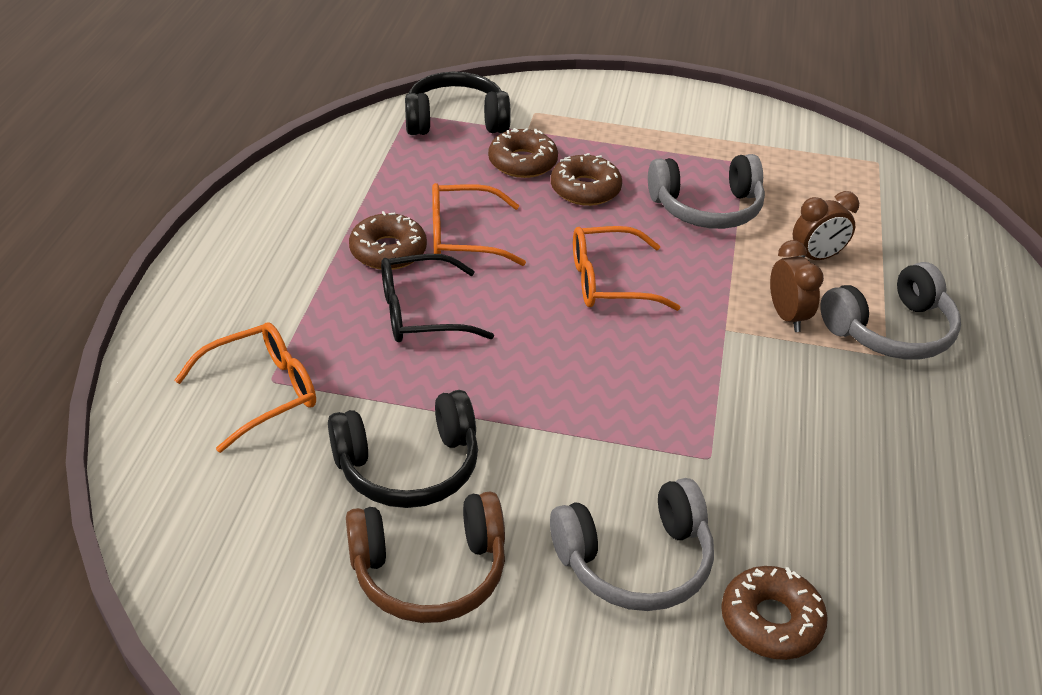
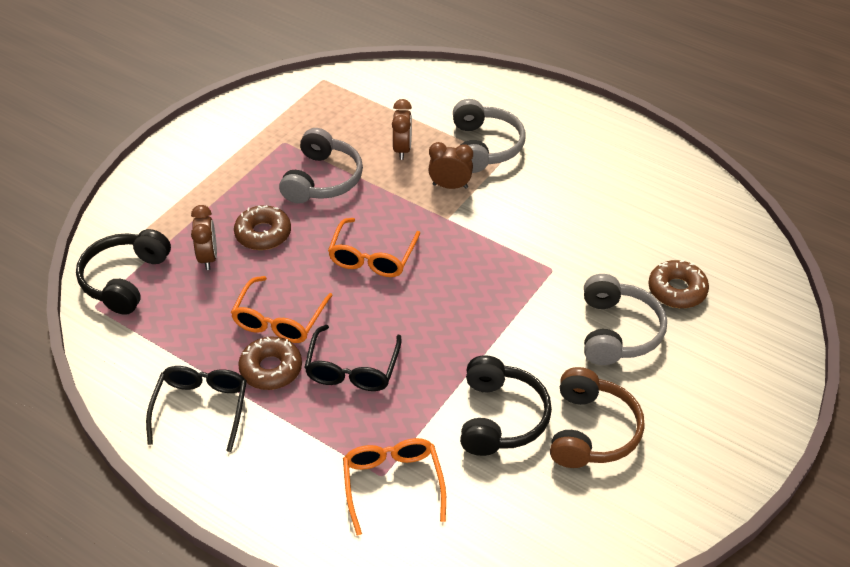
camera: 65 degrees left, 5 degrees up
brown donut [488,128,558,178] -> brown clock [191,205,217,270]
none -> black glasses [146,366,247,452]

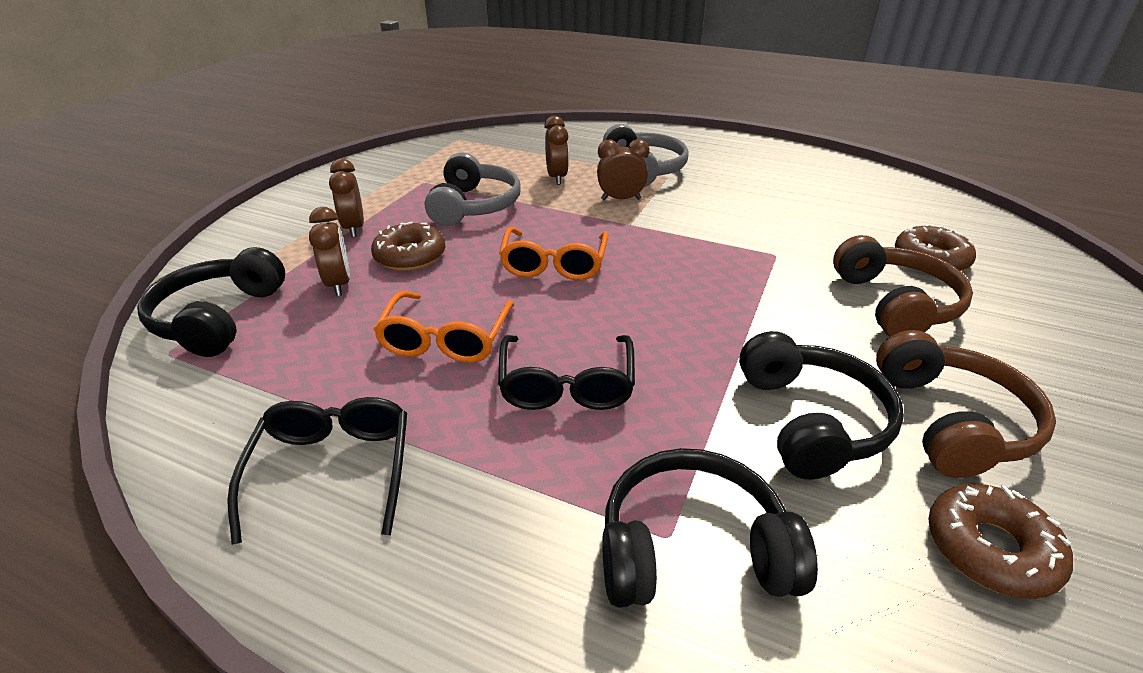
camera: 10 degrees left, 10 degrees down
brown donut [238,337,302,390] -> brown donut moved to [928,484,1073,599]
orange glasses [343,438,446,536] -> black headphones [602,448,818,608]
grey headphones [584,274,667,365] -> brown headphones [833,235,973,337]
none -> brown clock [329,159,364,237]

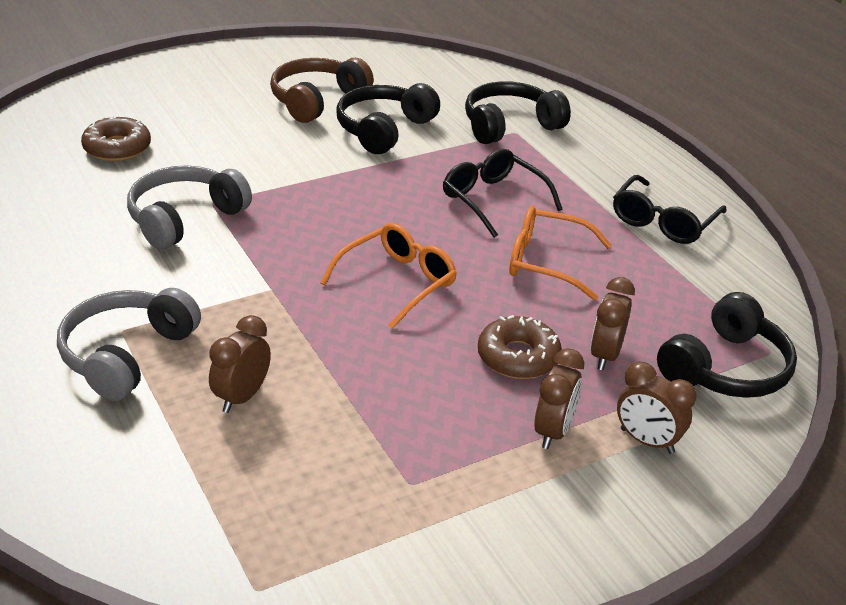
camera: 145 degrees left, 0 degrees up
orange glasses [373,291,514,363] -> orange glasses turned 120 degrees counterclockwise [509,206,612,300]
grey headphones [425,152,521,226] -> grey headphones moved to [127,165,252,250]
black glasses [498,335,635,410] -> black glasses turned 75 degrees counterclockwise [443,149,562,238]
brown clock [597,139,649,200] -> brown clock moved to [617,362,697,454]
black headphones [602,448,818,608] -> black headphones turned 120 degrees clockwise [465,81,571,144]
brown headphones [833,235,973,337] -> none
brown donut [928,484,1073,599] -> none

